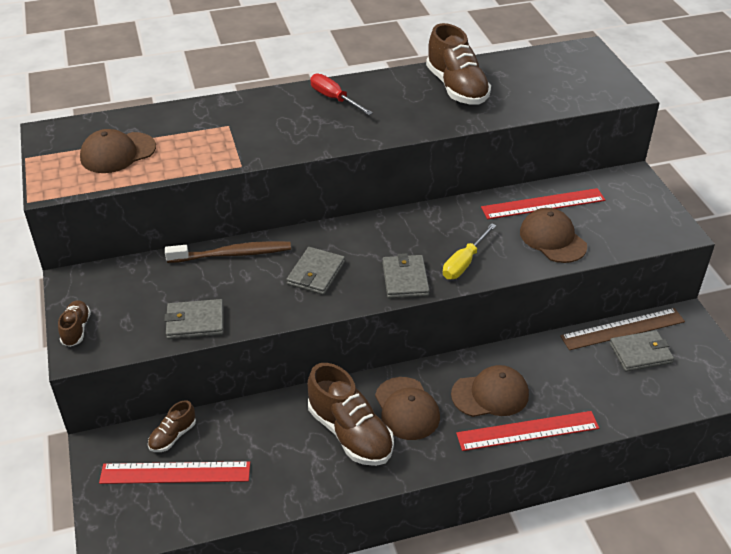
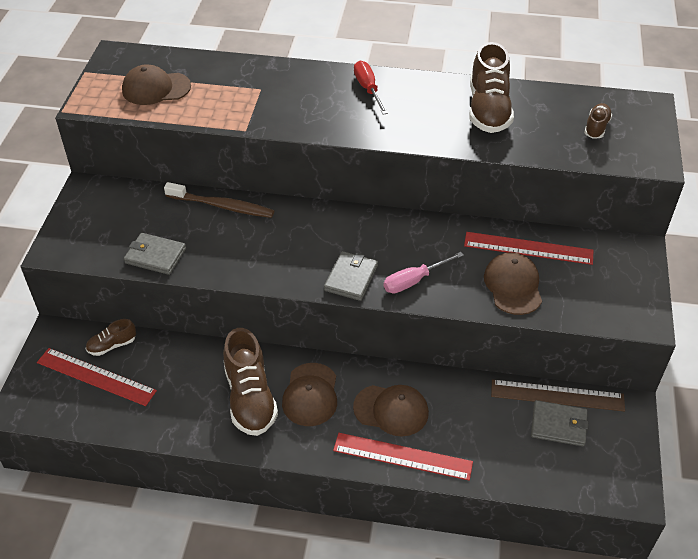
camera: 25 degrees right, 5 degrees up
brown shoe [58,300,91,347] -> brown shoe moved to [584,103,612,139]
grey wallet [286,247,345,295] -> none
yellow screwdriver [443,223,496,279] -> pink screwdriver [384,252,464,293]

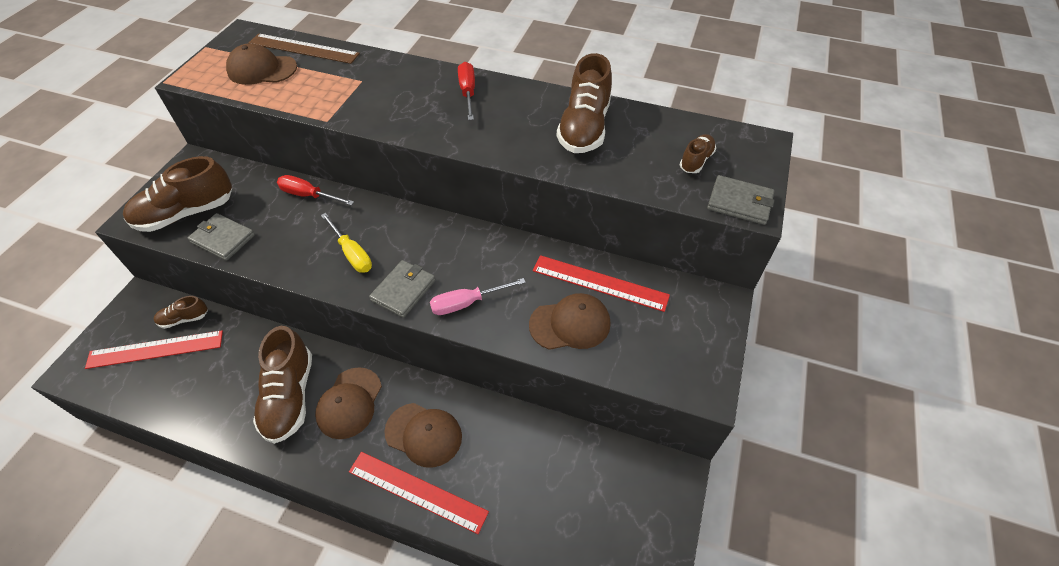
camera: 10 degrees right, 5 degrees up
red ruler [37,348,157,406] -> red ruler turned 45 degrees counterclockwise [85,330,223,369]
brown toothbrush [164,182,274,218] -> red screwdriver [277,175,354,206]
brown cap [484,252,542,315] -> brown cap turned 75 degrees clockwise [529,293,611,350]
brown ruler [491,379,625,412] -> brown ruler moved to [249,33,360,64]
grey wallet [531,400,589,446] -> grey wallet moved to [707,175,775,225]
none -> brown shoe [123,156,232,232]
none -> yellow screwdriver [321,213,372,273]

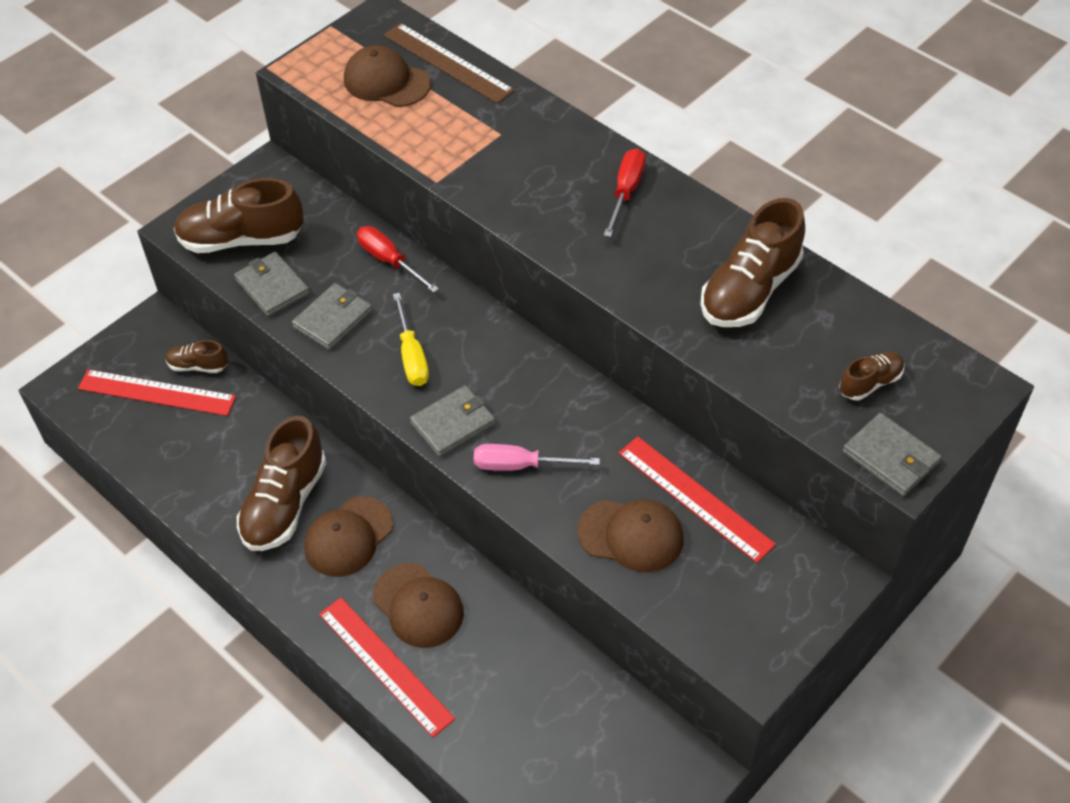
camera: 25 degrees right, 0 degrees up
none -> grey wallet [292,283,372,350]

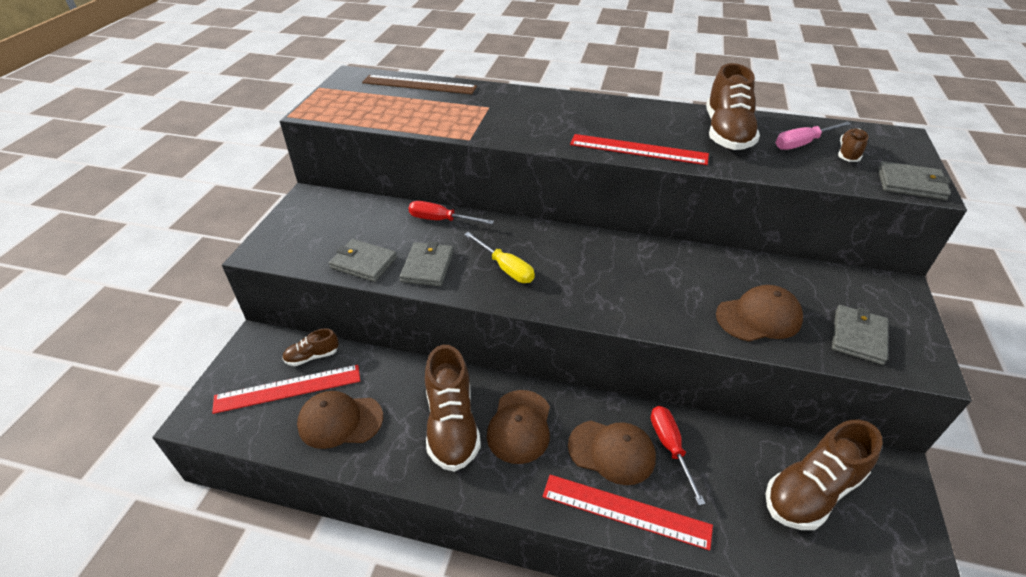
camera: 30 degrees left, 10 degrees down
brown shoe [174,178,304,253] -> brown shoe moved to [766,420,883,530]
brown cap [344,45,431,107] -> brown cap moved to [297,391,383,449]
grey wallet [410,385,496,457] -> grey wallet moved to [832,305,888,365]
pink screwdriver [474,444,600,471] -> pink screwdriver moved to [776,122,851,150]
red screwdriver [604,148,646,237] -> red screwdriver moved to [651,406,706,505]
red ruler [619,436,776,563] -> red ruler moved to [570,134,709,165]

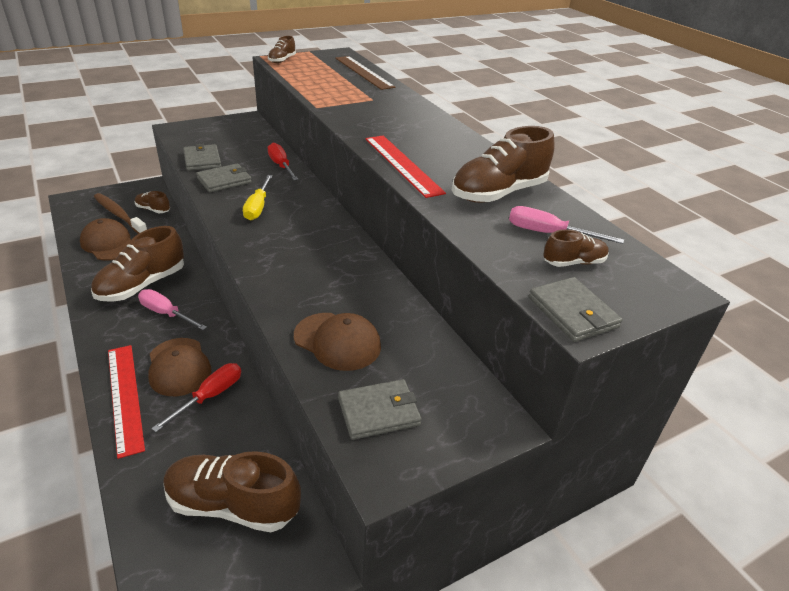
camera: 45 degrees right, 5 degrees down
red ruler [212,365,360,414] -> brown toothbrush [94,193,147,234]
brown cap [487,390,550,464] -> pink screwdriver [138,289,207,330]
none -> brown shoe [268,36,296,63]

